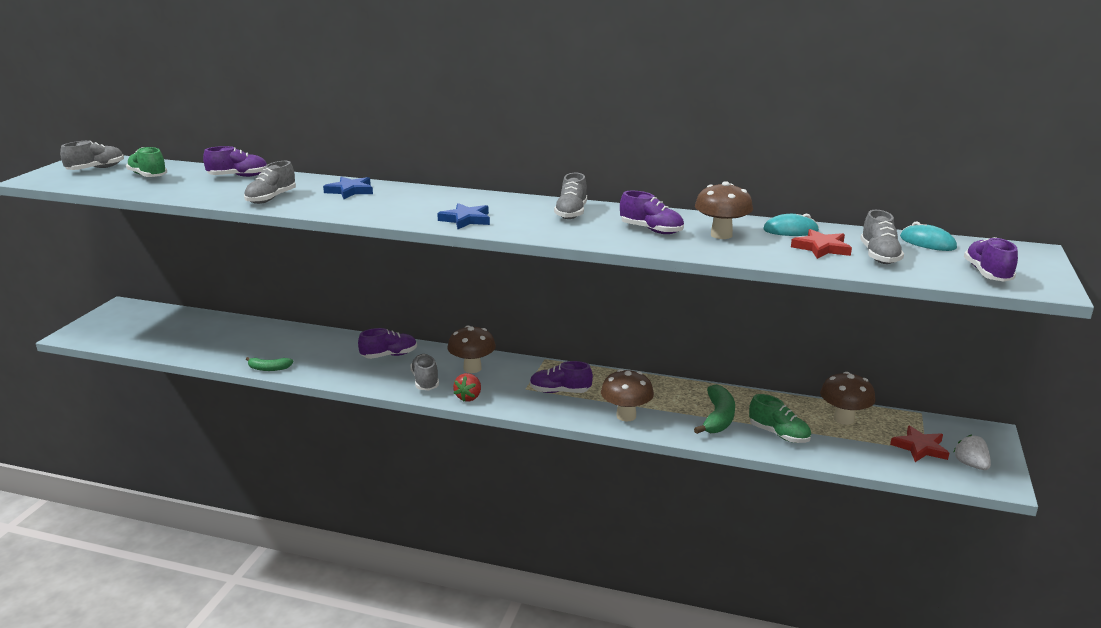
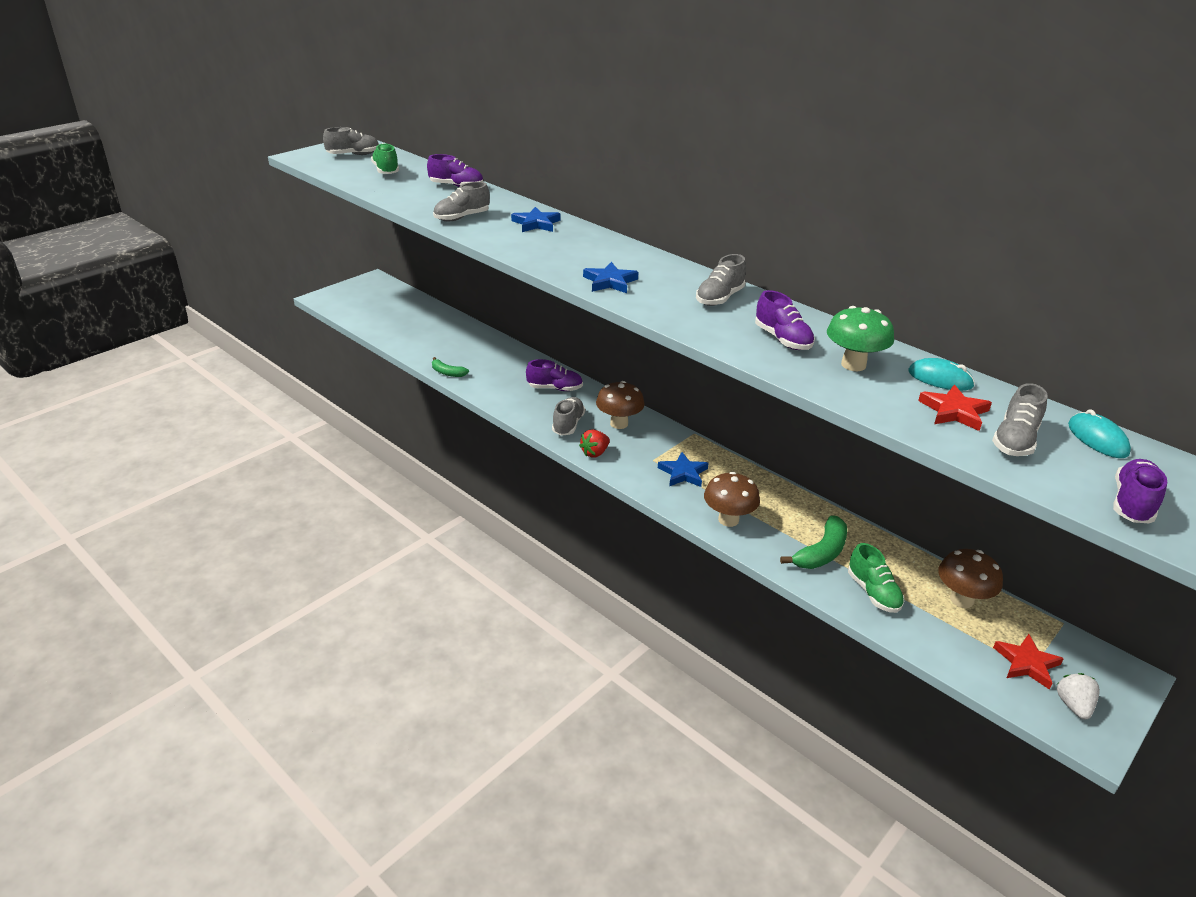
camera: 25 degrees right, 10 degrees up
purple shoe [530,361,593,393] -> blue star [658,452,709,487]
brown mushroom [695,181,753,239] -> green mushroom [827,306,894,371]

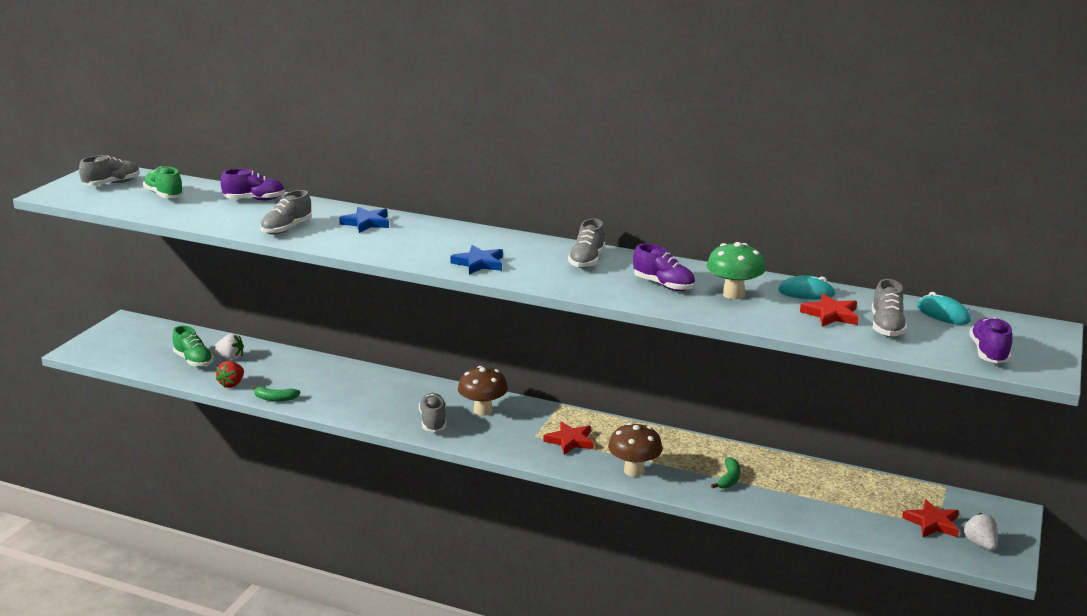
camera: 20 degrees left, 10 degrees down
purple shoe [526,359,583,391] -> none
red strawberry [579,430,610,458] -> red strawberry moved to [216,361,244,388]
blue star [658,452,709,487] -> red star [543,422,594,455]
green banana [780,515,847,569] -> green banana [711,457,741,489], size x0.62
green shoe [848,543,904,613] -> green shoe moved to [173,325,214,367]
brown mushroom [938,549,1003,608] -> none
none -> white strawberry [213,334,244,360]

